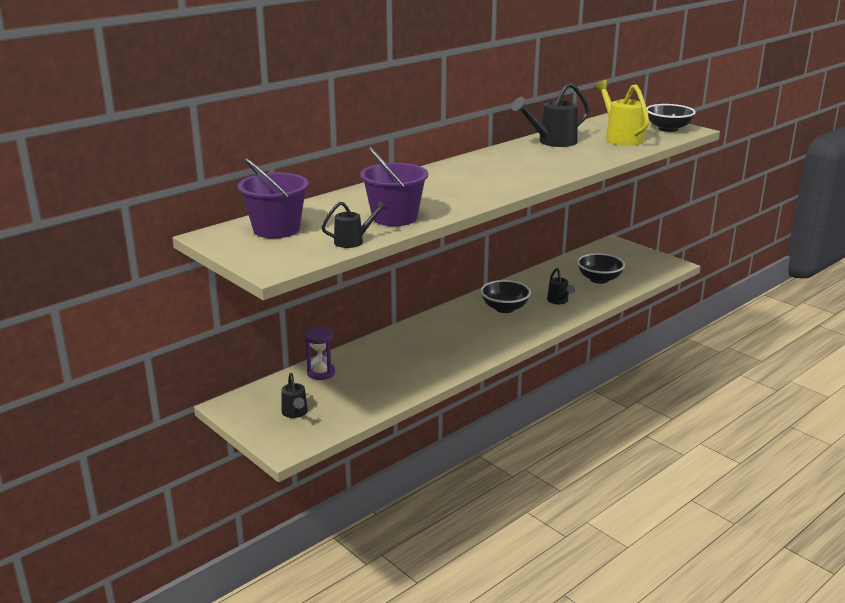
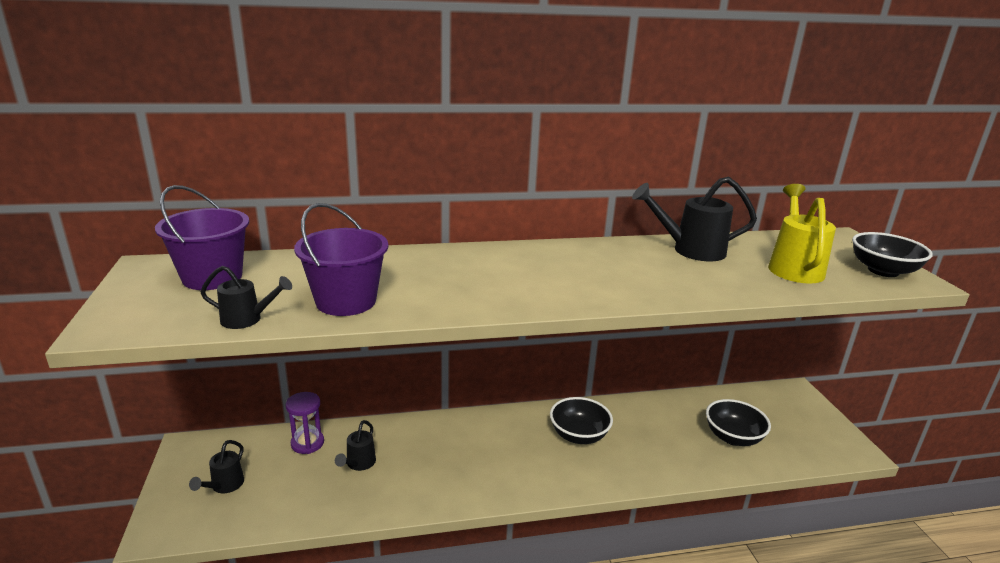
camera: 30 degrees right, 0 degrees up
black watering can [547,268,575,304] -> black watering can moved to [335,420,376,471]

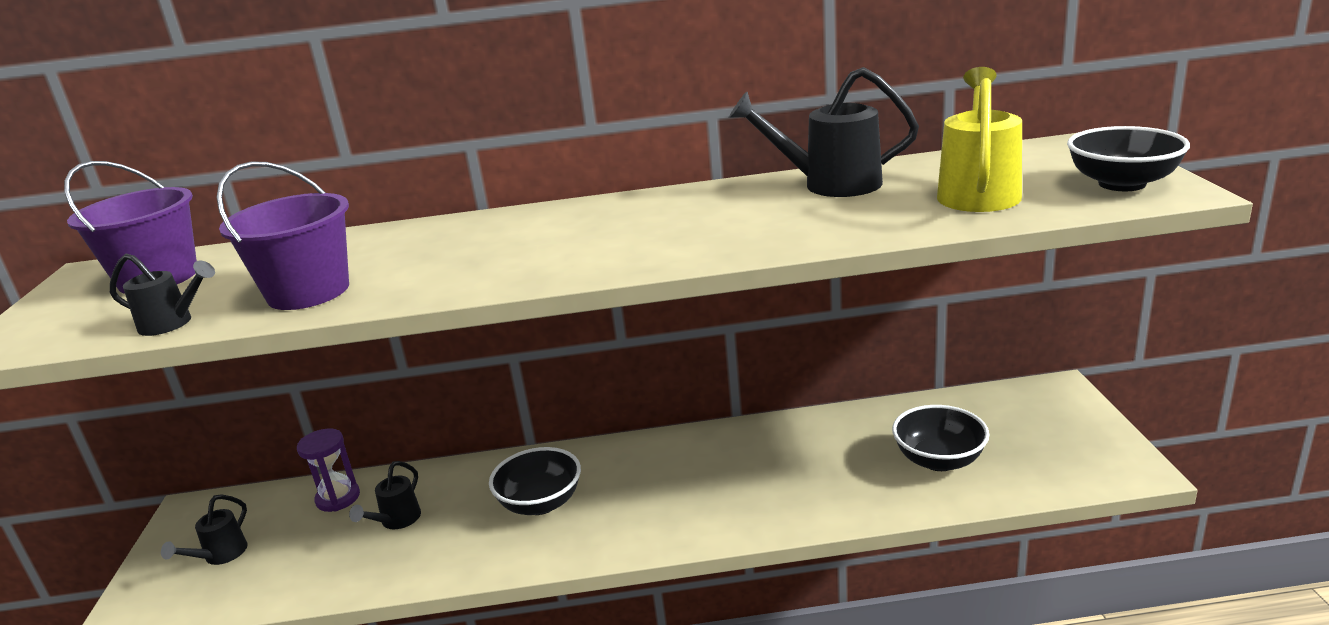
camera: 10 degrees right, 0 degrees up
black bowl [550,397,613,444] -> black bowl moved to [489,447,581,515]

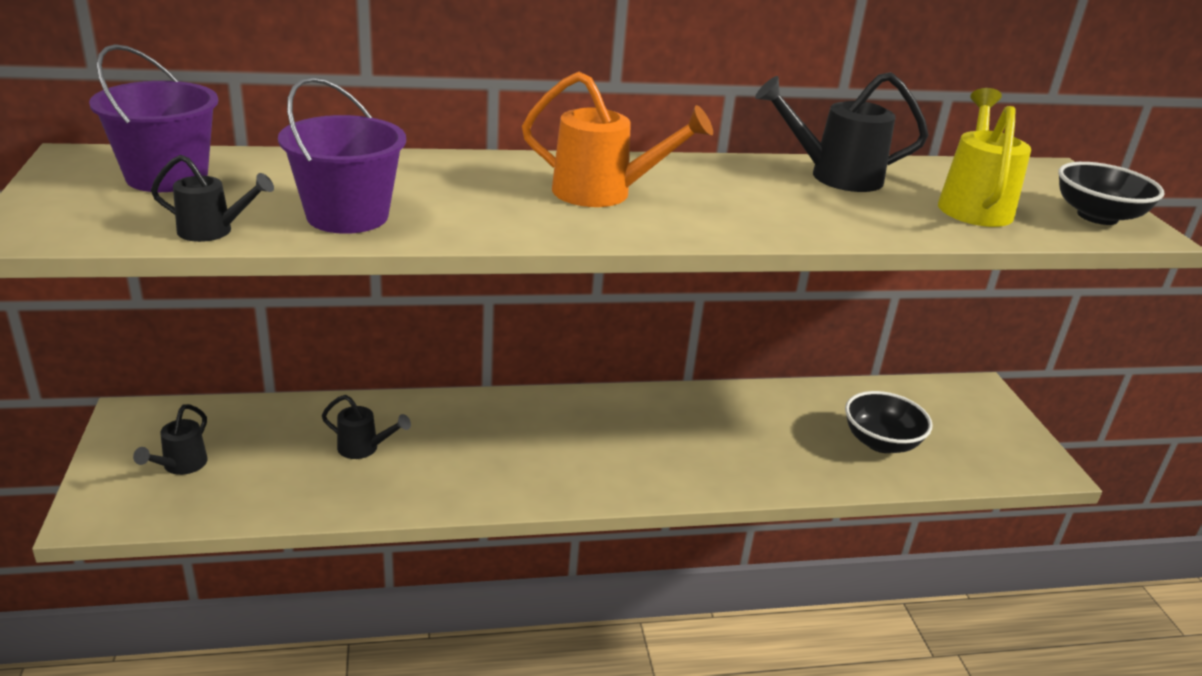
camera: 10 degrees left, 5 degrees up
purple hourglass [297,429,360,512] -> none
black watering can [349,461,421,529] -> black watering can turned 90 degrees counterclockwise [322,395,411,459]
black bowl [489,447,581,515] -> none
none -> orange watering can [522,72,713,207]

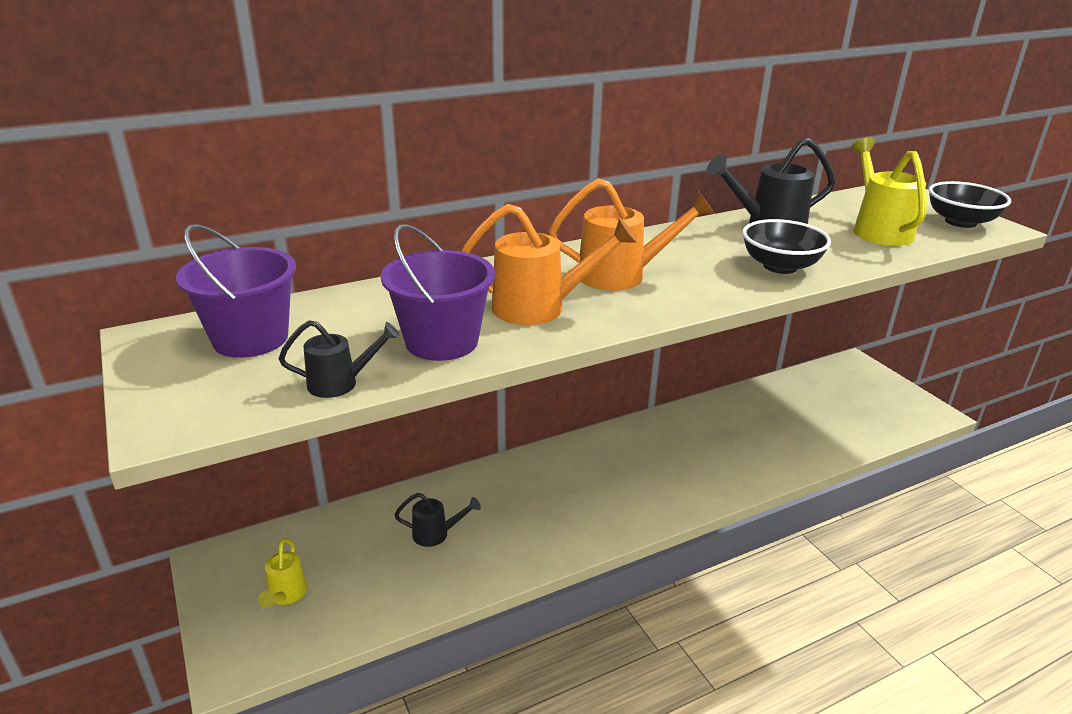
camera: 15 degrees left, 0 degrees up
black watering can [133,404,208,475] -> yellow watering can [258,538,308,608]
black bowl [845,391,933,453] -> black bowl moved to [742,219,831,274]
none -> orange watering can [461,204,637,325]

